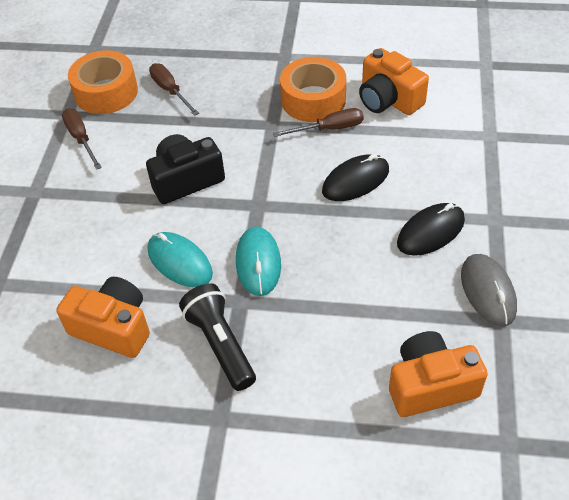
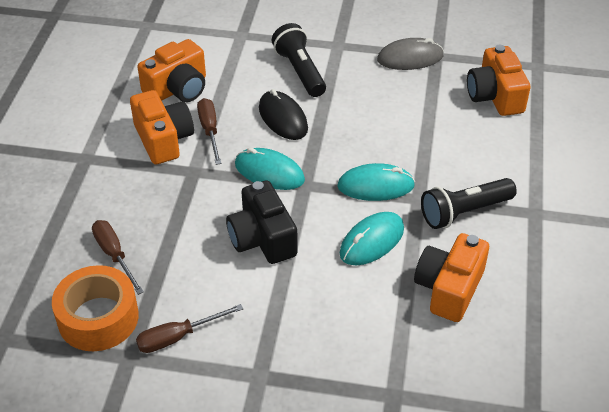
camera: 90 degrees left, 5 degrees down
brown screwdriver [149,63,199,116] -> brown screwdriver turned 90 degrees clockwise [92,220,144,295]
orange tape [280,57,346,122] -> orange camera [130,90,194,165]
black mouse [397,203,465,256] -> none
none -> turquoise mouse [235,148,305,190]
none -> black flashlight [272,23,326,97]

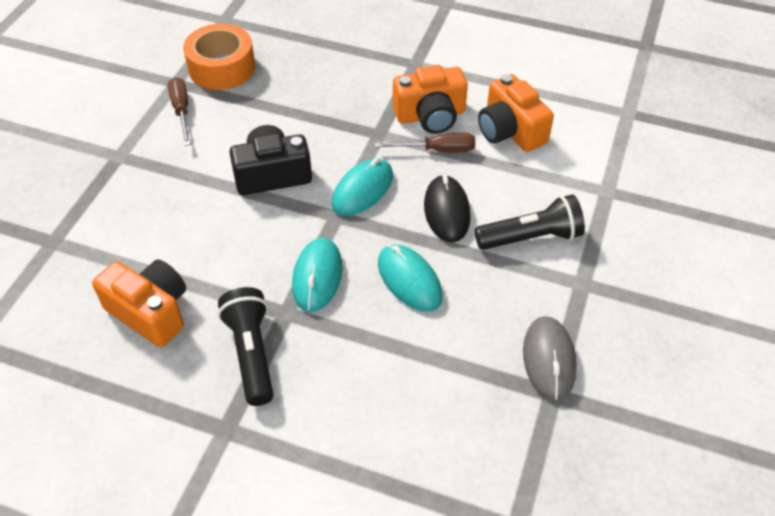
camera: 100 degrees right, 5 degrees up
brown screwdriver [92,220,144,295] -> none
black mouse [259,89,308,140] -> black mouse turned 75 degrees counterclockwise [424,175,471,242]
turquoise mouse [340,212,404,265] -> turquoise mouse moved to [378,244,443,312]
orange camera [467,45,531,116] -> none

